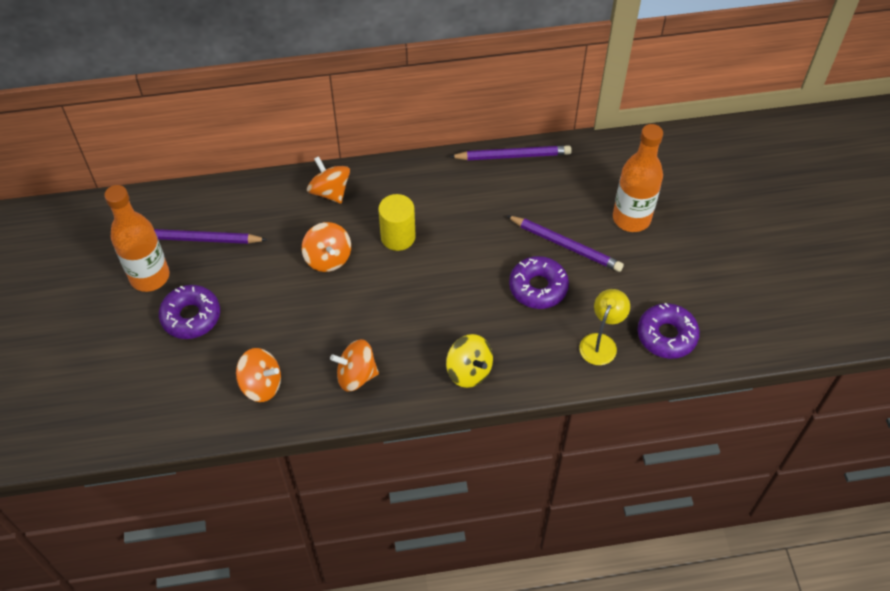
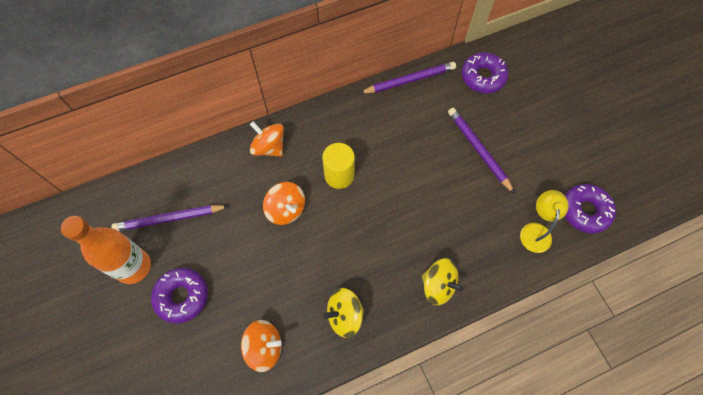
camera: 15 degrees left, 10 degrees up
orange spinning top [330,339,379,392] -> yellow spinning top [323,288,364,338]
purple pencil [506,215,624,272] -> purple pencil turned 135 degrees counterclockwise [448,108,515,194]
purple donut [509,256,569,309] -> purple donut moved to [462,52,508,93]
orange bottle [613,124,663,232] -> none

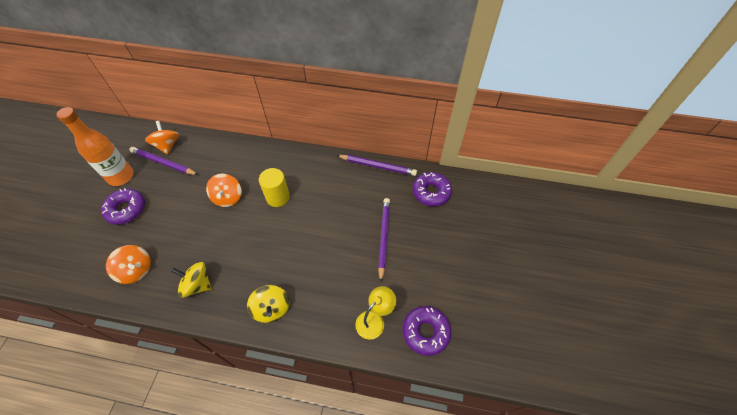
camera: 35 degrees right, 10 degrees down
orange spinning top [250,121,284,157] -> orange spinning top moved to [145,121,179,155]

